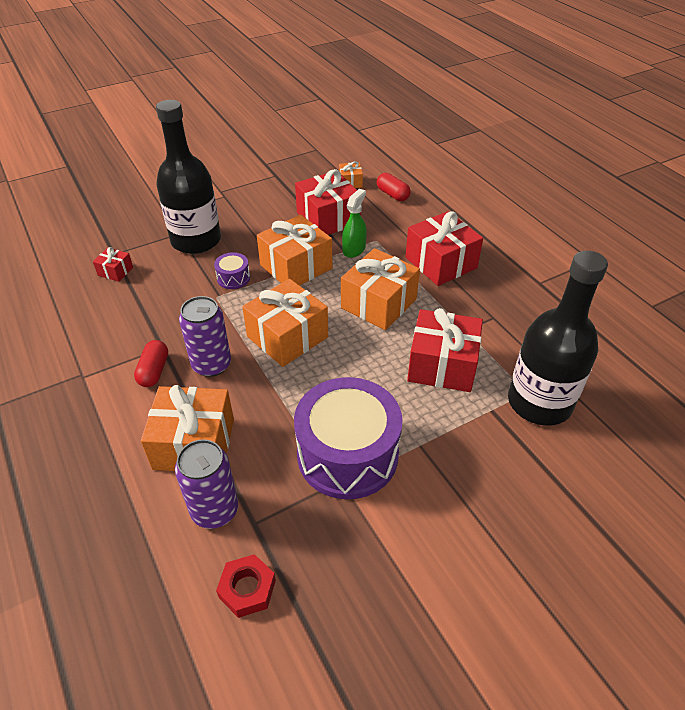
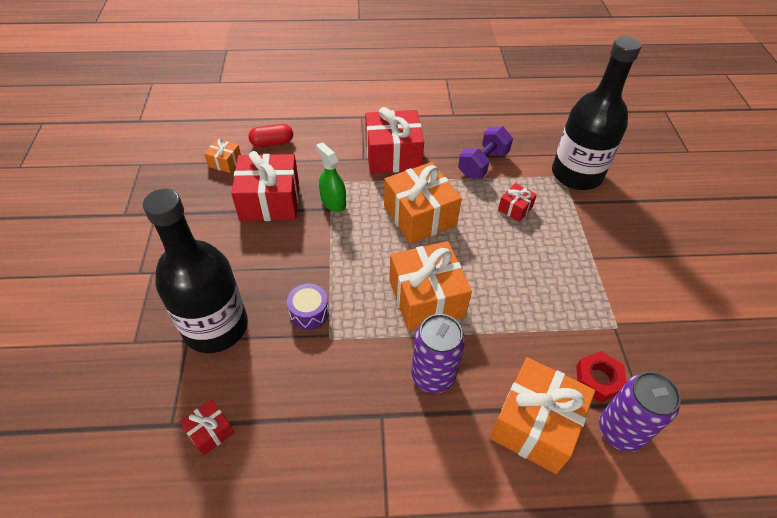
camera: 65 degrees left, 5 degrees up
red capsule [134,340,168,387] -> none
red nut [216,554,276,618] -> red nut moved to [576,351,626,403]
orange gift [257,215,333,286] -> none
purple drum [294,377,403,499] -> none
red gift [407,308,483,392] -> red gift [498,183,537,222], size x0.48
none -> purple dumbbell [458,126,513,179]

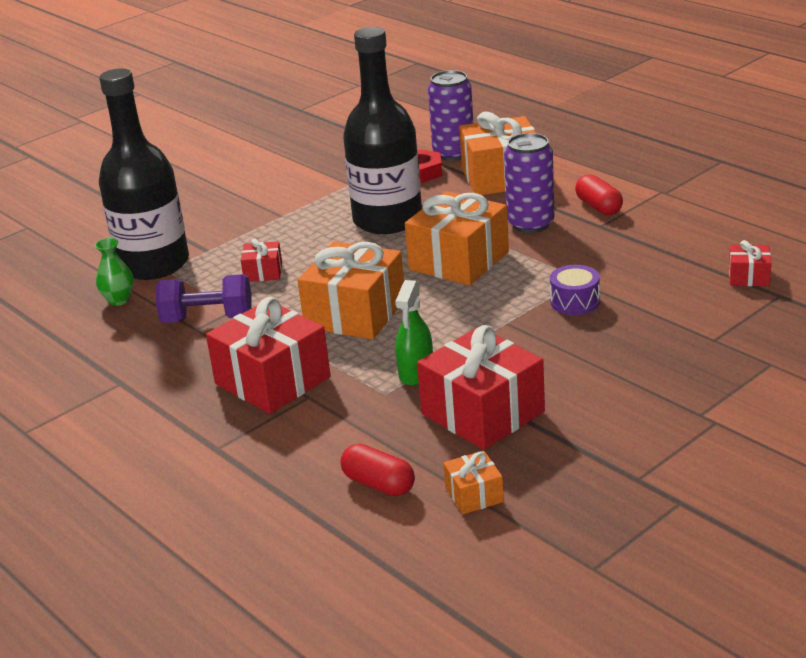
camera: 125 degrees left, 20 degrees down
black bottle [143,189,248,353] -> black bottle moved to [343,27,422,234]
none -> green vase [95,238,134,306]
none -> red capsule [575,174,623,215]

